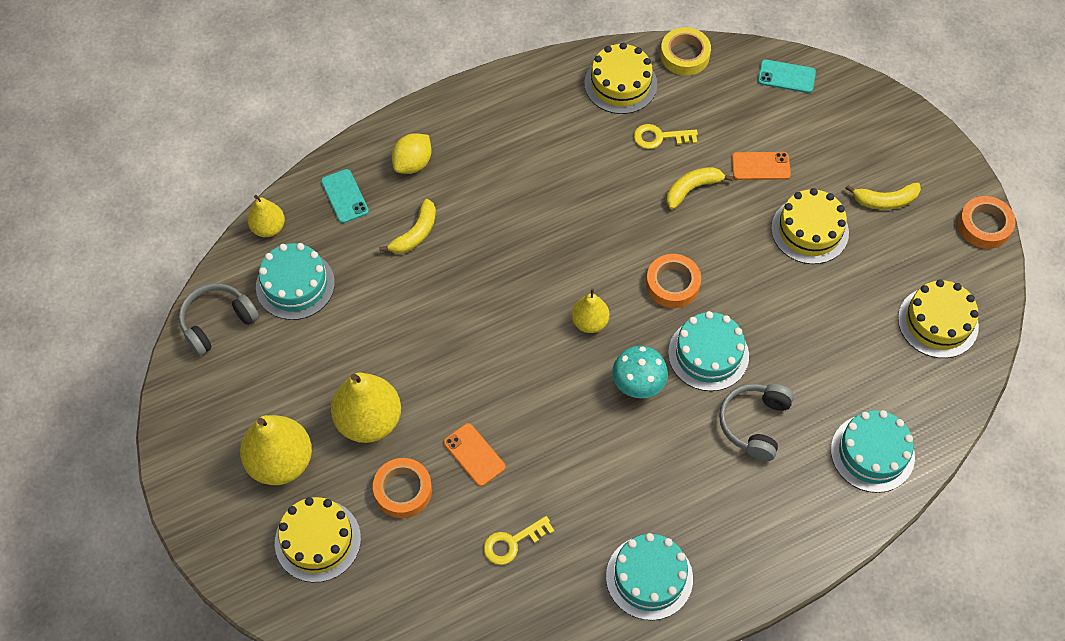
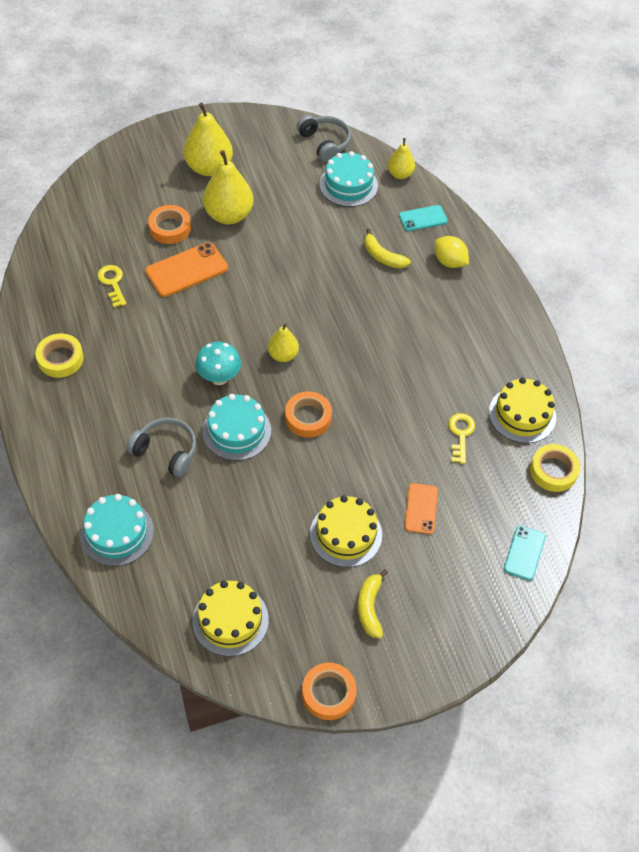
camera: 95 degrees right, 5 degrees down
yellow cake [275,497,361,582] -> none
orange phone [444,423,506,486] -> orange phone [145,242,228,297], size x1.60
turquoise cake [606,533,693,620] -> yellow tape [35,333,84,378]
yellow banana [667,167,733,209] -> none

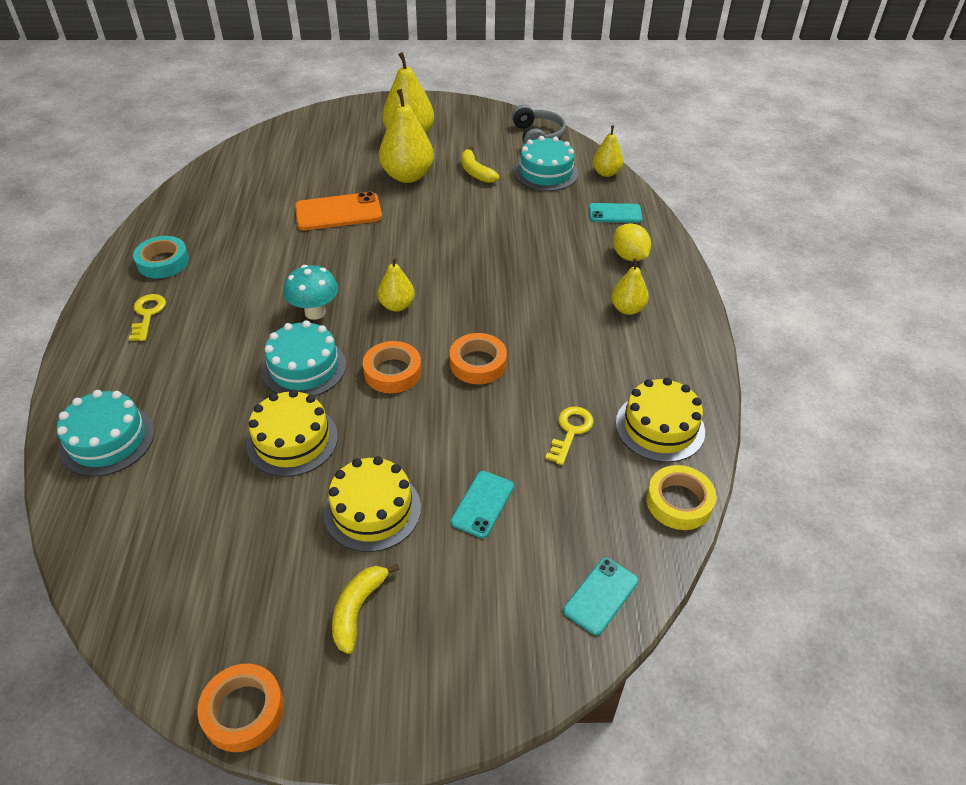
camera: 20 degrees right, 10 degrees down
yellow tape [35,333,84,378] -> turquoise tape [133,236,189,279]
yellow key [97,265,127,307] -> yellow key moved to [129,294,166,341]
grey headphones [126,417,197,478] -> none
orange tape [148,205,191,244] -> orange tape moved to [450,333,507,384]
yellow cake [192,581,269,657] -> yellow cake moved to [246,390,338,477]
yellow banana [364,229,411,269] -> yellow banana moved to [461,146,500,183]
orange phone [405,483,438,534] -> turquoise phone [451,471,514,538]
none -> yellow pear [611,258,649,315]

